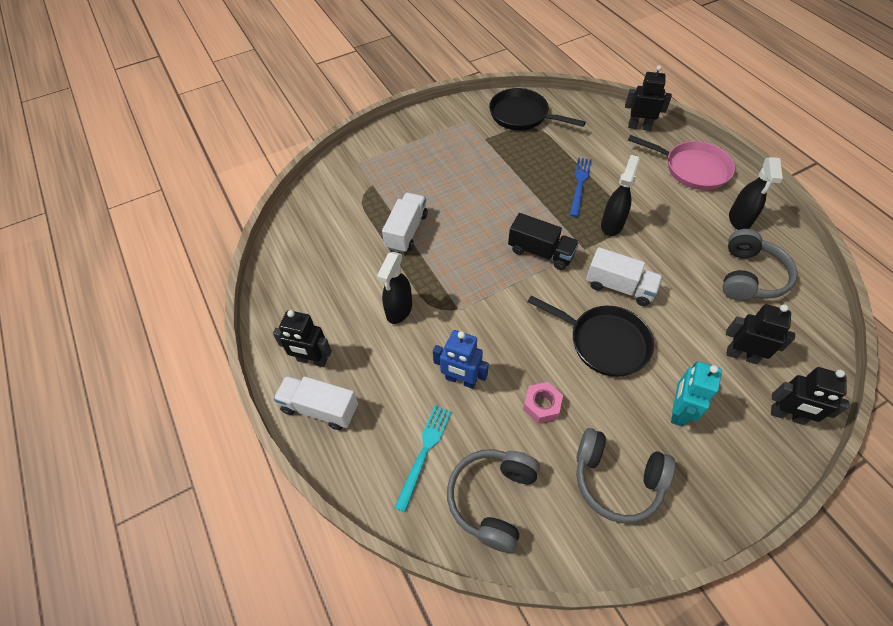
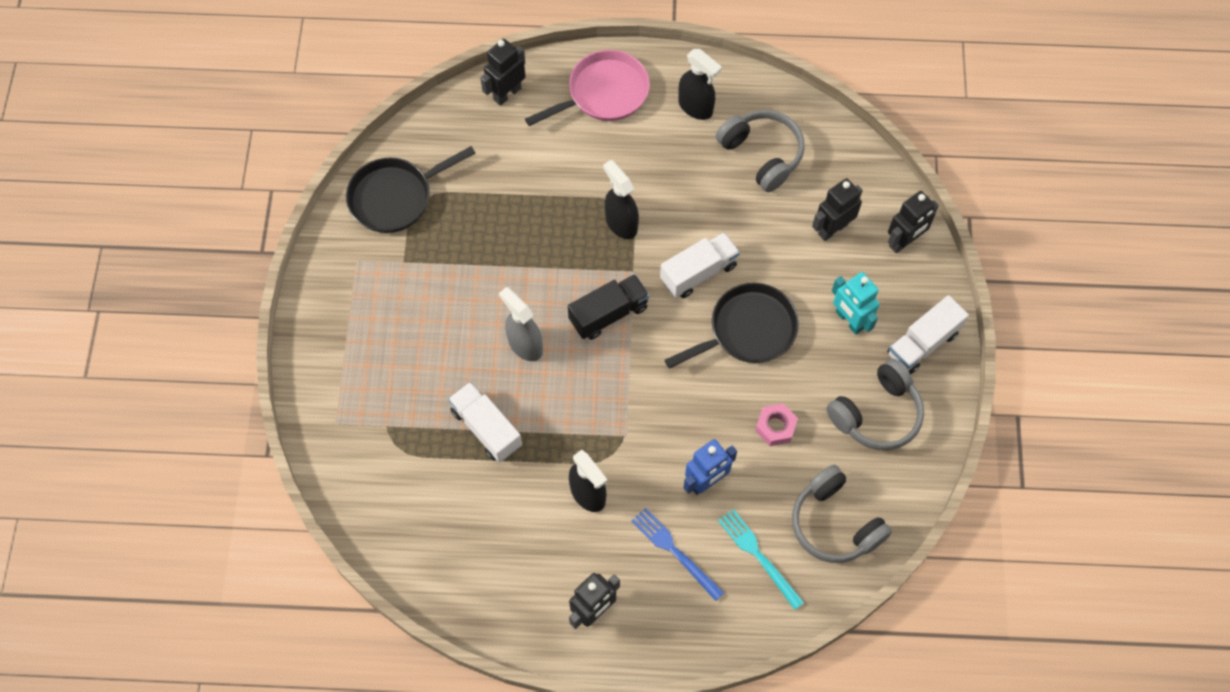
camera: 60 degrees left, 10 degrees up
white truck [274,376,358,430] -> white truck moved to [887,295,969,374]
blue fork [570,157,592,217] -> blue fork moved to [631,508,724,601]
none -> grey spray bottle [499,287,543,361]

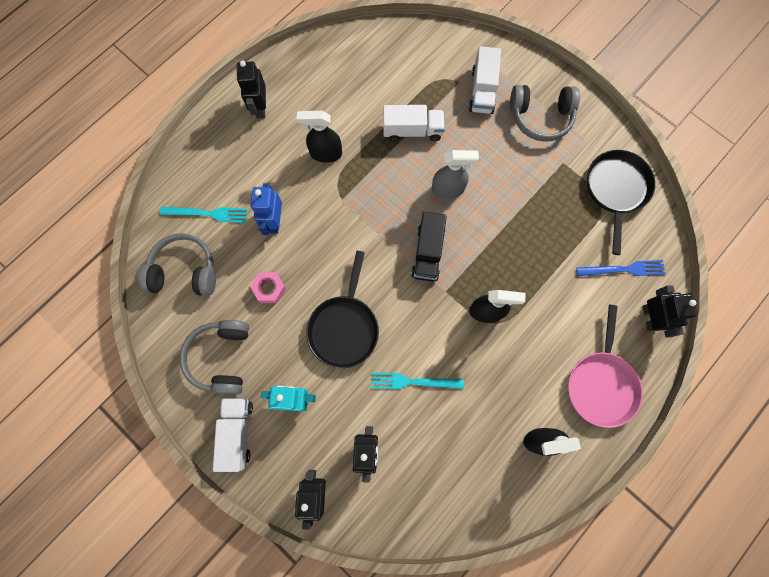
camera: 130 degrees right, 10 degrees up
blue fork [631,508,724,601] -> blue fork moved to [576,260,666,276]
white truck [660,232,740,298] -> white truck moved to [469,46,501,114]
grey headphones [716,110,805,192] -> grey headphones moved to [510,85,580,142]
none -> turquoise fork [371,372,464,389]

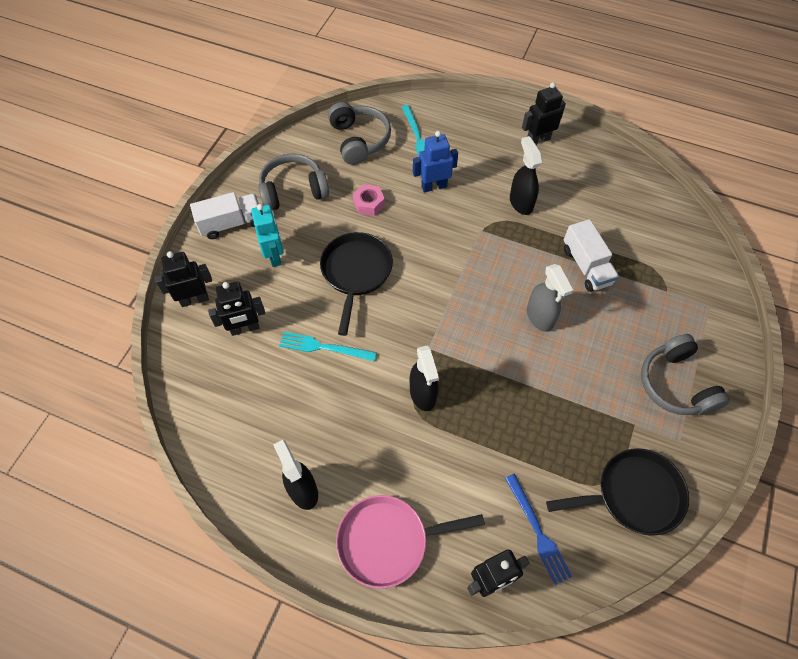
camera: 70 degrees right, 15 degrees down
black pan [306,251,379,368] -> black pan turned 105 degrees clockwise [320,232,393,336]
turquoise fork [371,372,464,389] -> turquoise fork turned 60 degrees counterclockwise [279,332,377,361]
black truck [411,212,447,282] -> none
white truck [469,46,501,114] -> none

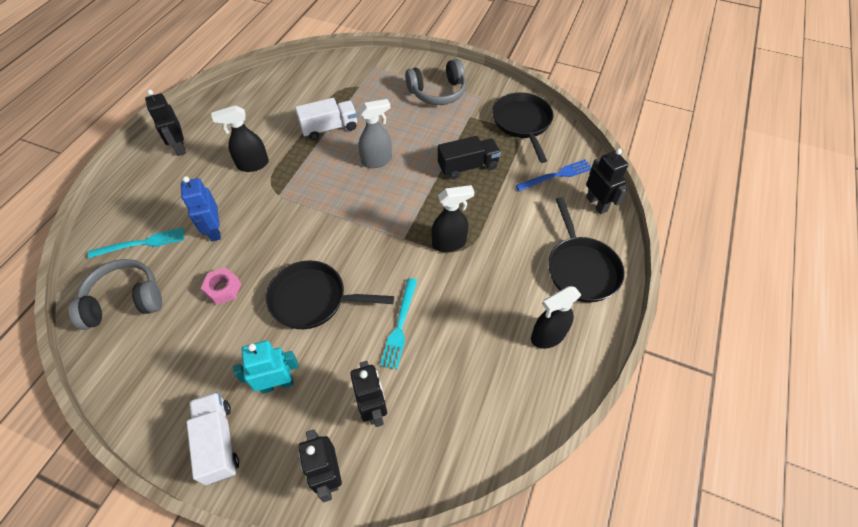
camera: 90 degrees left, 5 degrees down
grey headphones [258,153,329,210] -> none
pink pan [336,495,485,589] -> black pan [548,197,625,302]
none -> black truck [438,136,501,180]

